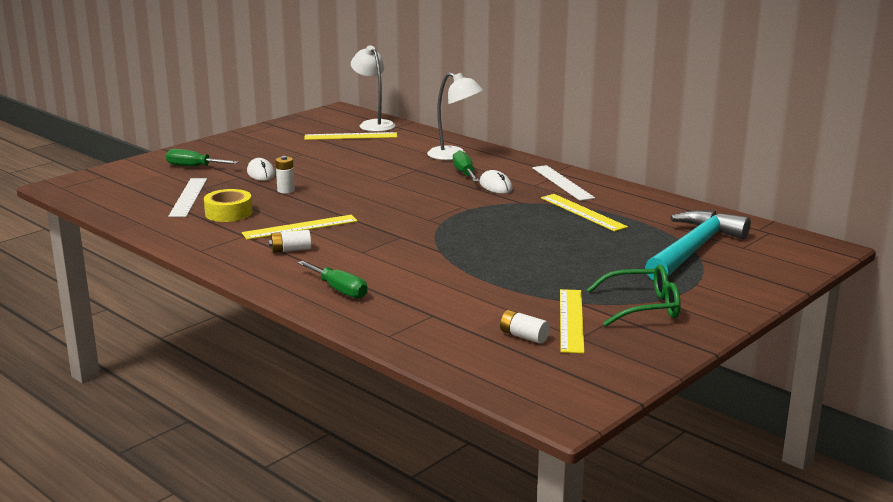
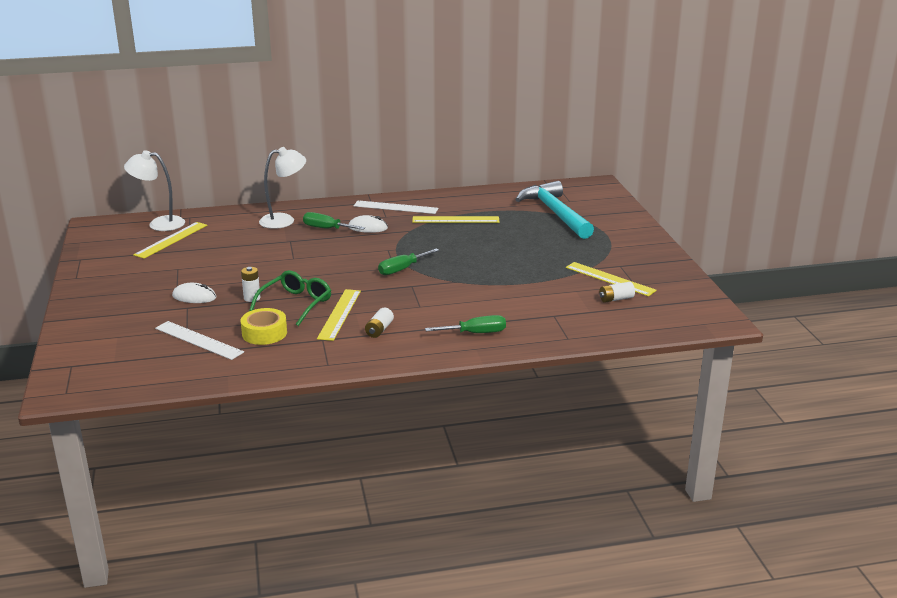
camera: 55 degrees left, 5 degrees up
green screwdriver [166,149,238,166] -> green screwdriver moved to [378,249,439,275]
green glasses [587,265,681,326] -> green glasses moved to [249,270,331,326]

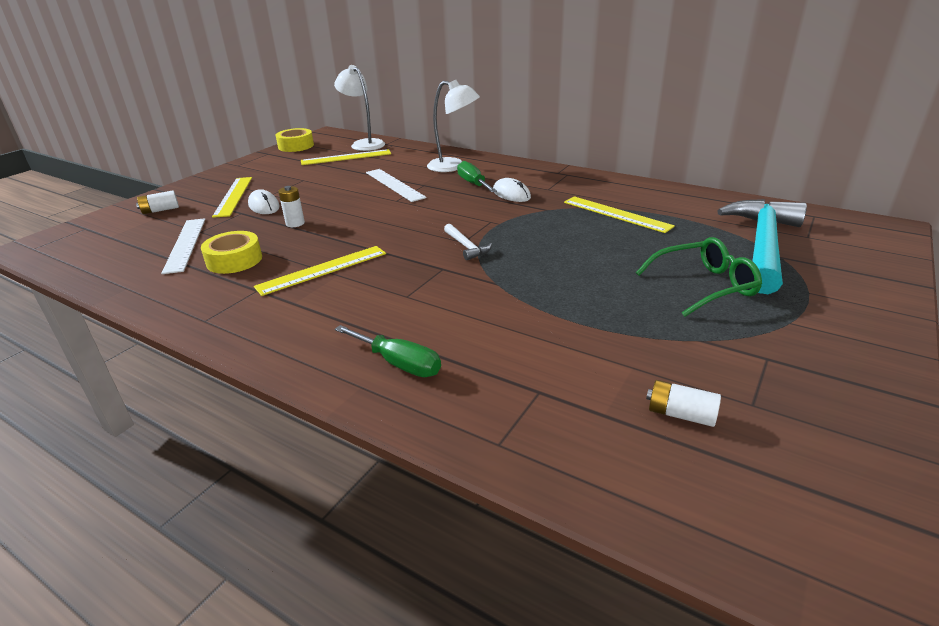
camera: 45 degrees right, 5 degrees up
green glasses [249,270,331,326] -> green glasses moved to [636,237,762,317]
white ruler [354,201,438,214] -> white ruler moved to [366,169,426,202]
white battery [365,308,394,338] -> white battery moved to [136,191,179,214]
green screwdriver [378,249,439,275] -> white hammer [444,224,492,260]
yellow ruler [566,262,657,296] -> yellow ruler moved to [212,177,252,218]
none -> yellow tape [276,128,314,152]

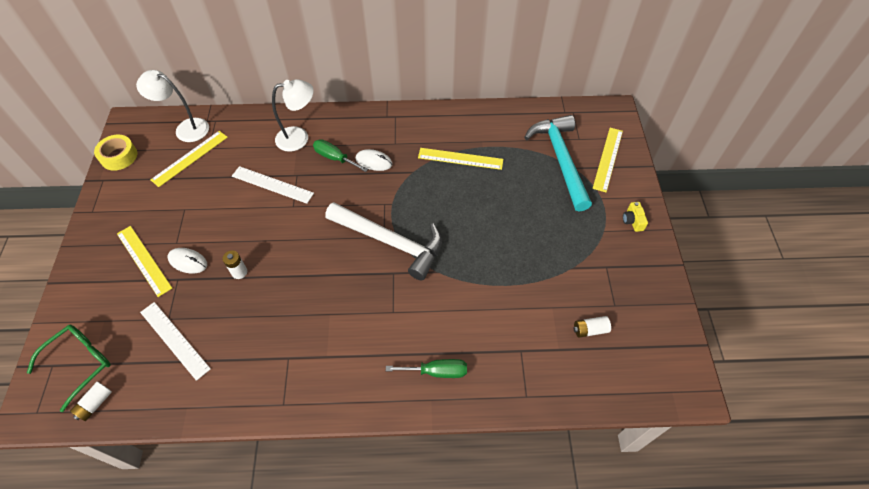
camera: 35 degrees left, 25 degrees up
white battery [136,191,179,214] -> white battery moved to [70,382,112,421]
yellow tape [201,231,262,274] -> none
yellow ruler [254,246,386,296] -> yellow ruler moved to [593,128,623,192]
white hammer [444,224,492,260] -> white hammer [325,202,442,281], size x2.42
green glasses [636,237,762,317] -> green glasses moved to [27,325,111,412]
none -> yellow camera [623,202,648,232]

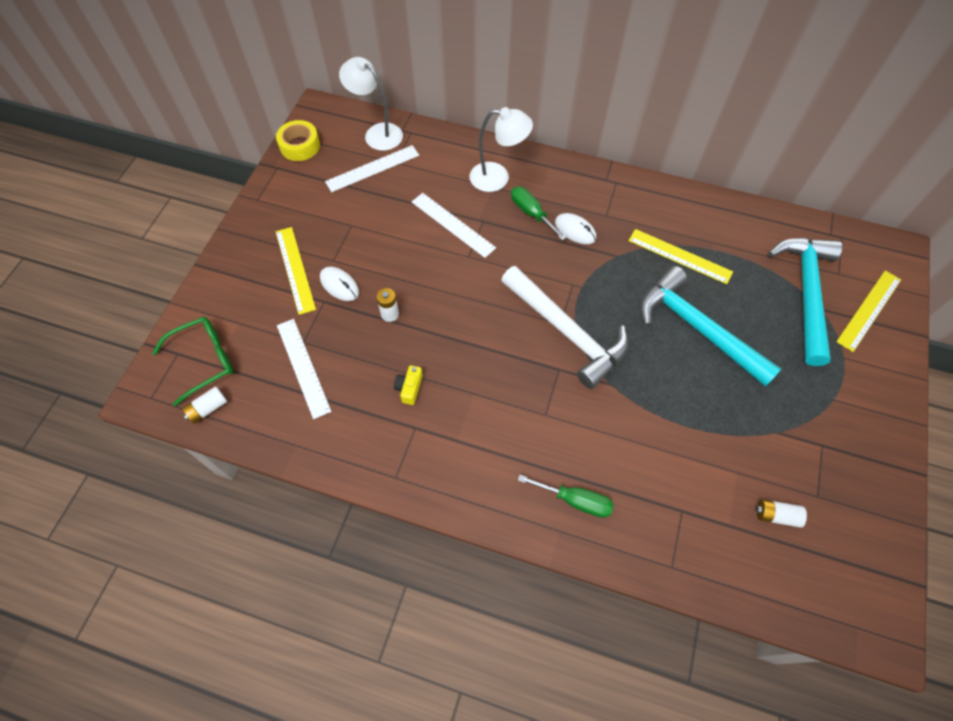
camera: 20 degrees right, 5 degrees up
yellow ruler [150,131,228,187] -> white ruler [325,145,419,192]
yellow camera [623,202,648,232] -> yellow camera moved to [394,365,423,405]
none -> turquoise hammer [640,266,781,387]

